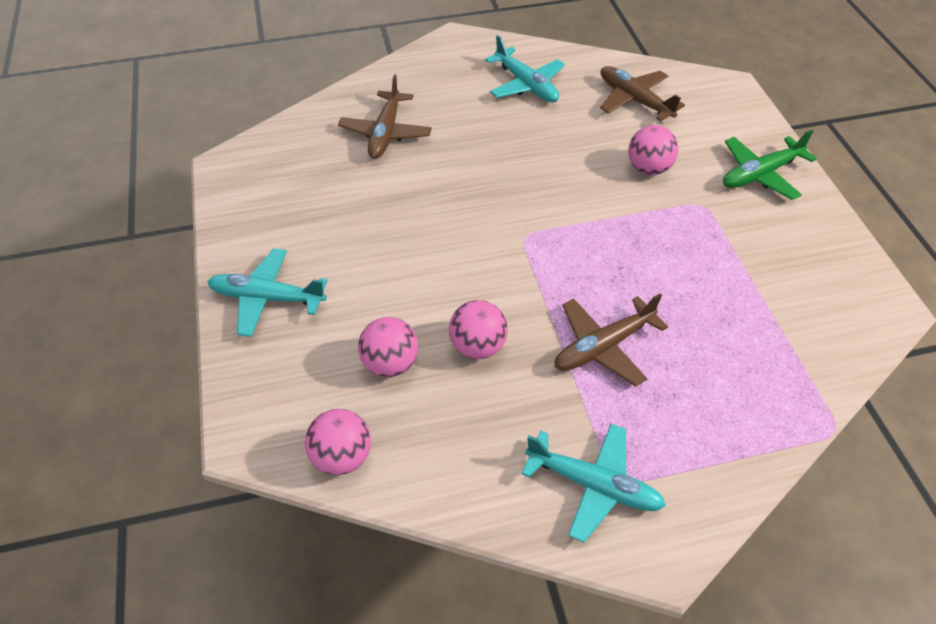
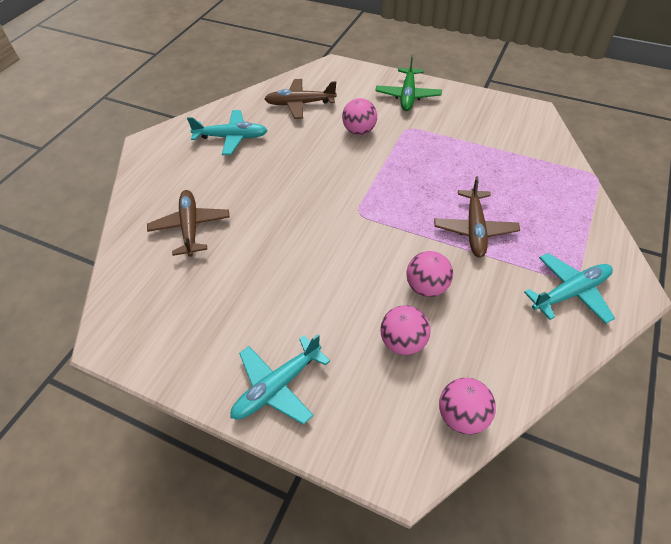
camera: 50 degrees left, 0 degrees up
brown plane [338,75,432,159] -> brown plane turned 150 degrees counterclockwise [147,190,230,257]

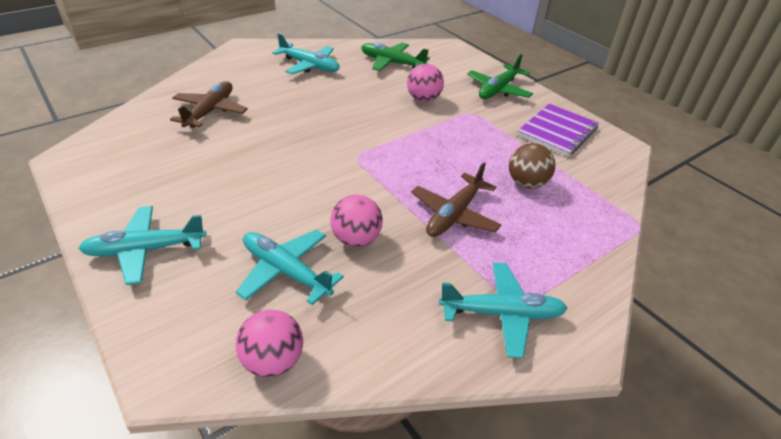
camera: 25 degrees right, 10 degrees down
brown plane [265,79,337,119] -> green plane [361,43,430,71]
pink ball [380,305,431,355] -> turquoise plane [236,229,344,305]
none -> brown ball [509,143,555,189]
none -> purple notebook [517,104,599,157]

